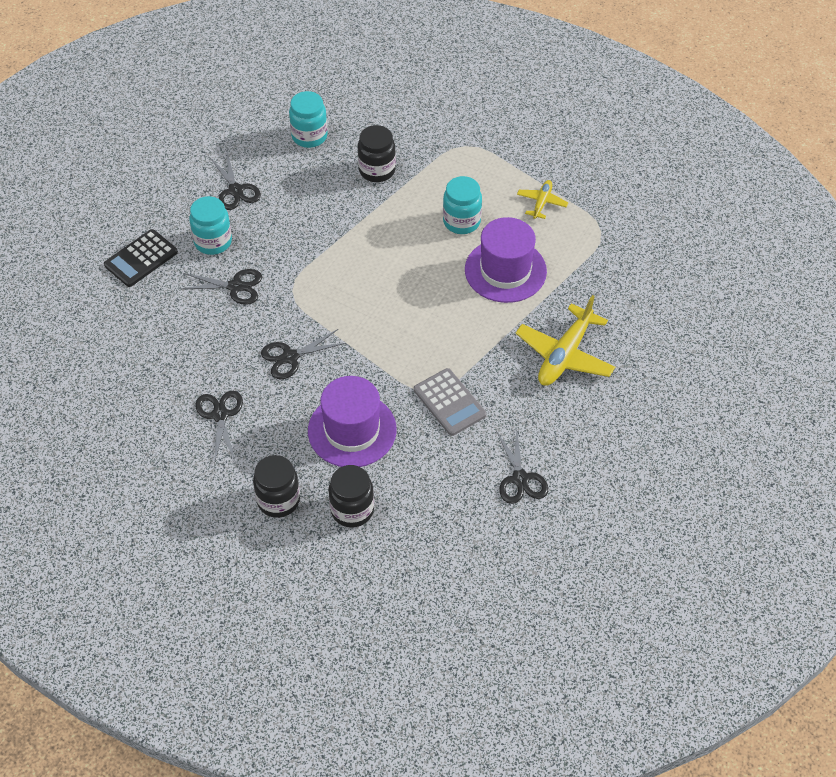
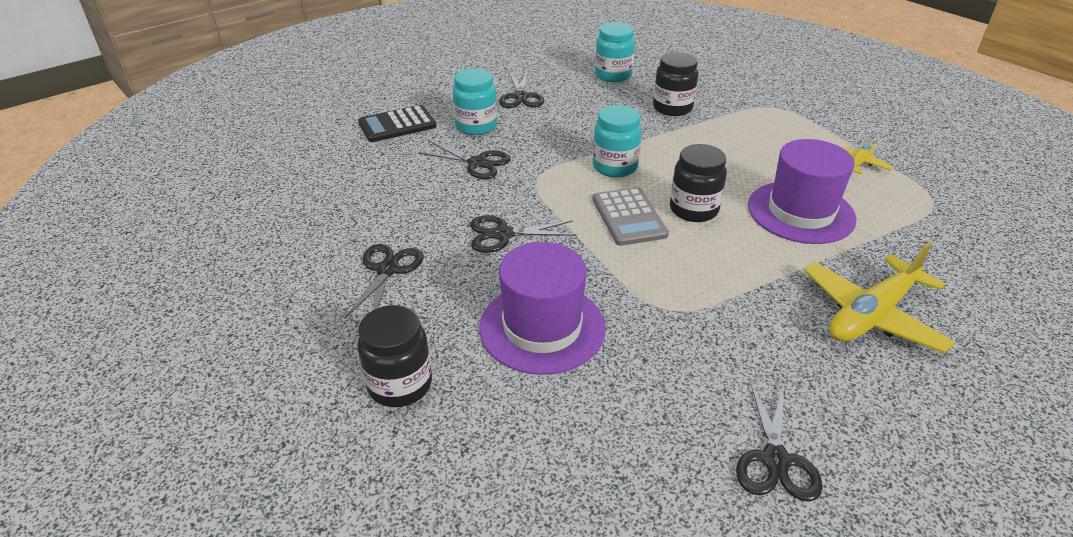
camera: 20 degrees right, 15 degrees down
black jar [328,465,374,528] -> black jar moved to [670,144,727,222]
grey calculator [414,368,486,436] -> grey calculator moved to [593,187,669,246]
turquoise jar [443,176,482,234] -> turquoise jar moved to [593,105,642,178]

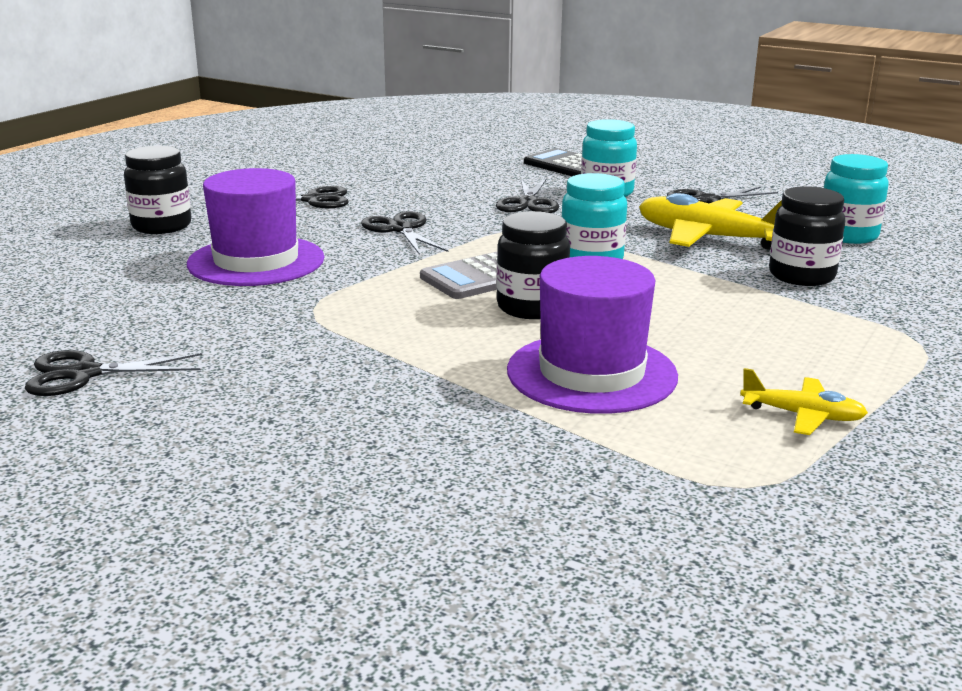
camera: 70 degrees right, 15 degrees down
yellow plane [804,242,955,353] -> yellow plane moved to [639,193,782,250]

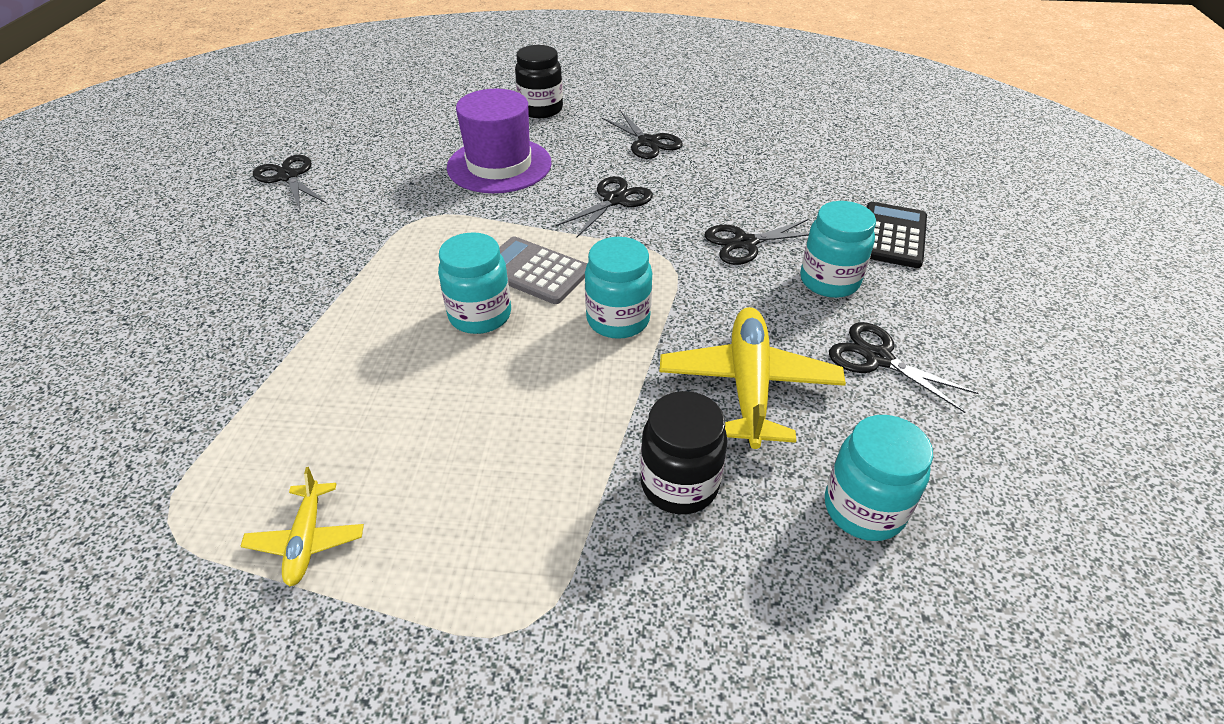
camera: 65 degrees right, 20 degrees up
black jar [496,211,570,319] -> turquoise jar [438,232,511,334]
purple hat [507,256,678,414] -> none

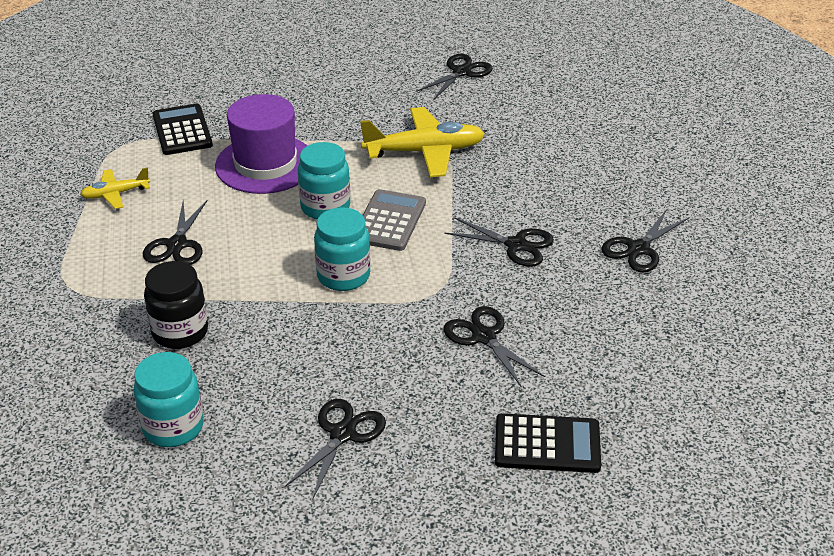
camera: 75 degrees right, 5 degrees down
purple hat [447,89,552,193] -> purple hat moved to [215,94,308,194]
black jar [515,45,563,118] -> none
yellow plane [659,307,846,449] -> yellow plane moved to [360,107,485,177]
turquoise jar [800,201,876,298] -> none
none -> black scissors [143,200,207,265]
none -> black calculator [153,104,213,155]

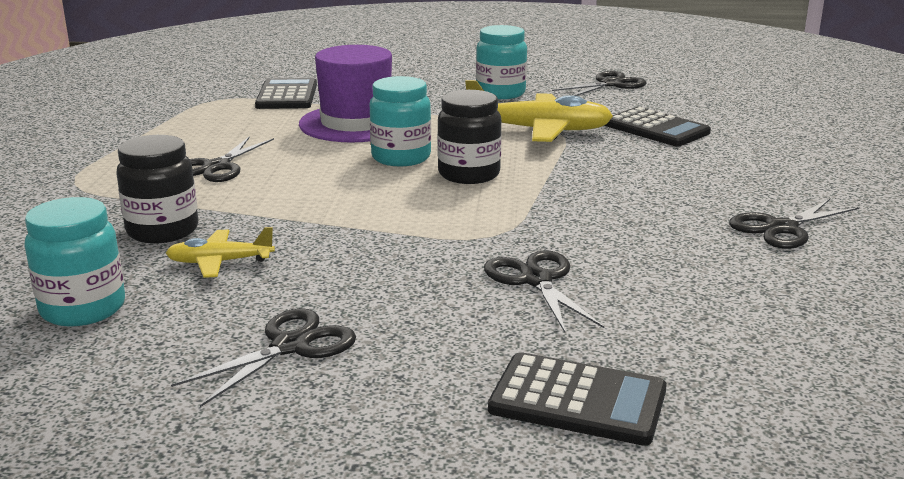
camera: 15 degrees right, 15 degrees down
yellow plane [80,167,150,209] -> yellow plane moved to [166,227,275,278]
turquoise jar [314,207,371,291] -> turquoise jar moved to [476,25,527,99]
grey calculator [363,189,426,251] -> black jar [437,90,502,184]
black scissors [444,217,554,267] -> none
none -> black calculator [604,107,711,147]

